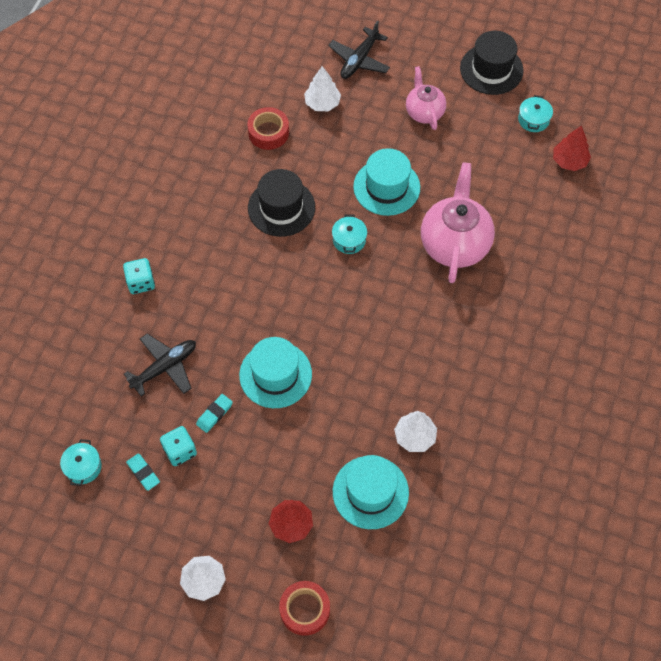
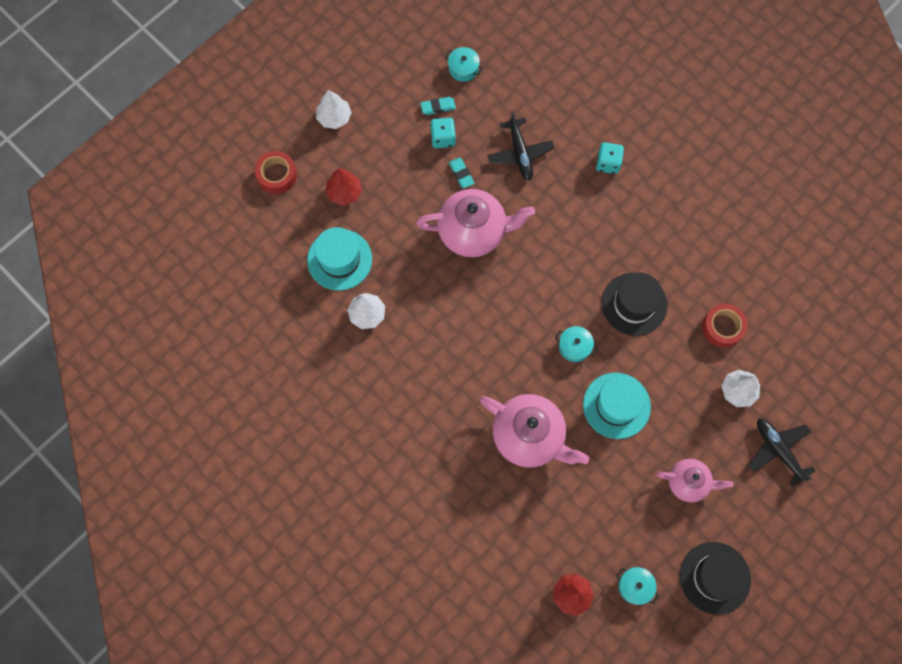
camera: 115 degrees right, 10 degrees up
turquoise hat [239,337,312,408] -> pink teapot [416,189,535,257]

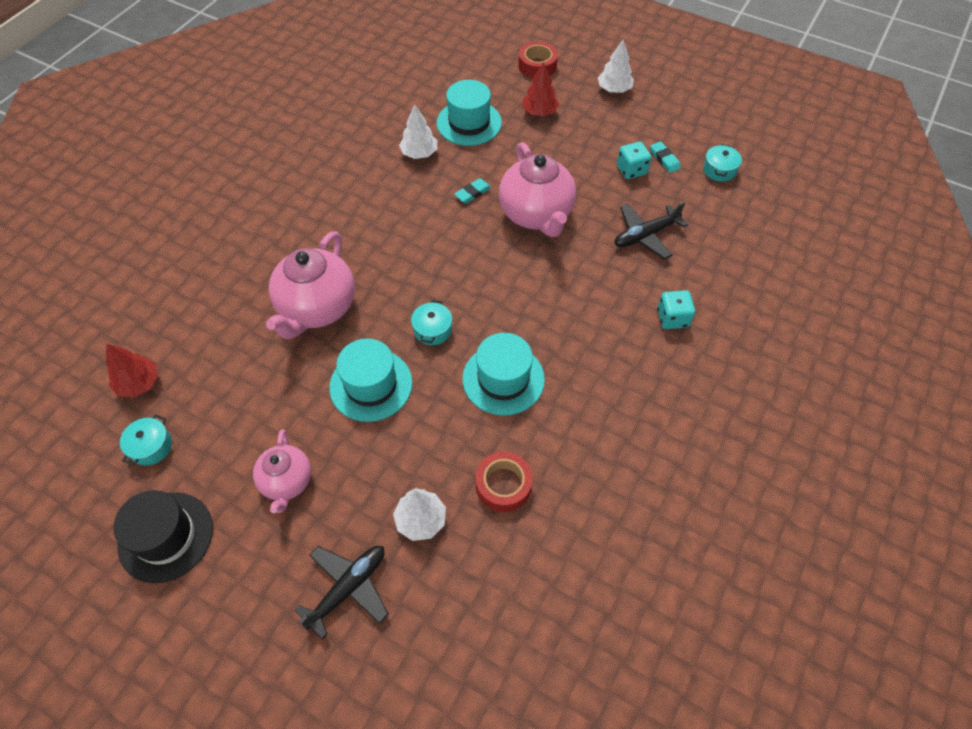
camera: 75 degrees right, 15 degrees down
turquoise eraser [449,157,474,189] -> turquoise eraser moved to [454,178,492,203]
black hat [602,273,668,336] -> turquoise hat [462,333,545,416]

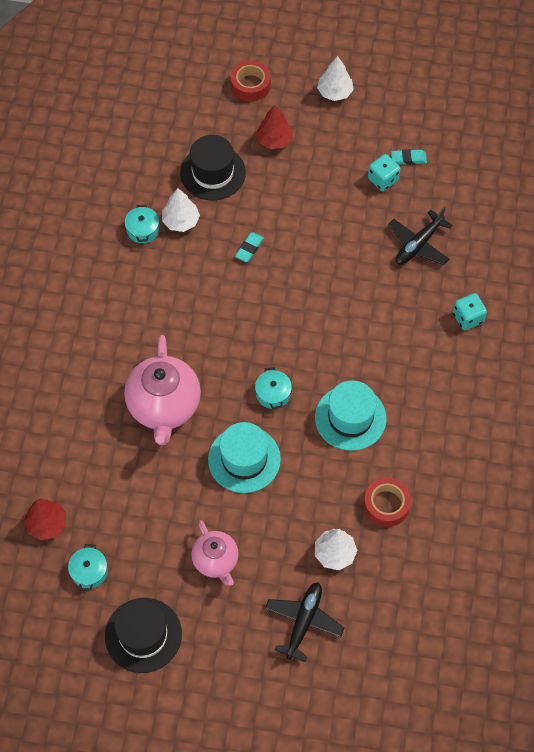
camera: 20 degrees left, 5 degrees up
turquoise hat [437,80,502,146] -> black hat [180,135,246,200]
pink teapot [499,142,576,237] -> none
turquoise eraser [650,141,681,173] -> turquoise eraser turned 45 degrees counterclockwise [391,149,427,165]
turquoise pot [703,144,742,181] -> turquoise pot moved to [124,205,159,243]

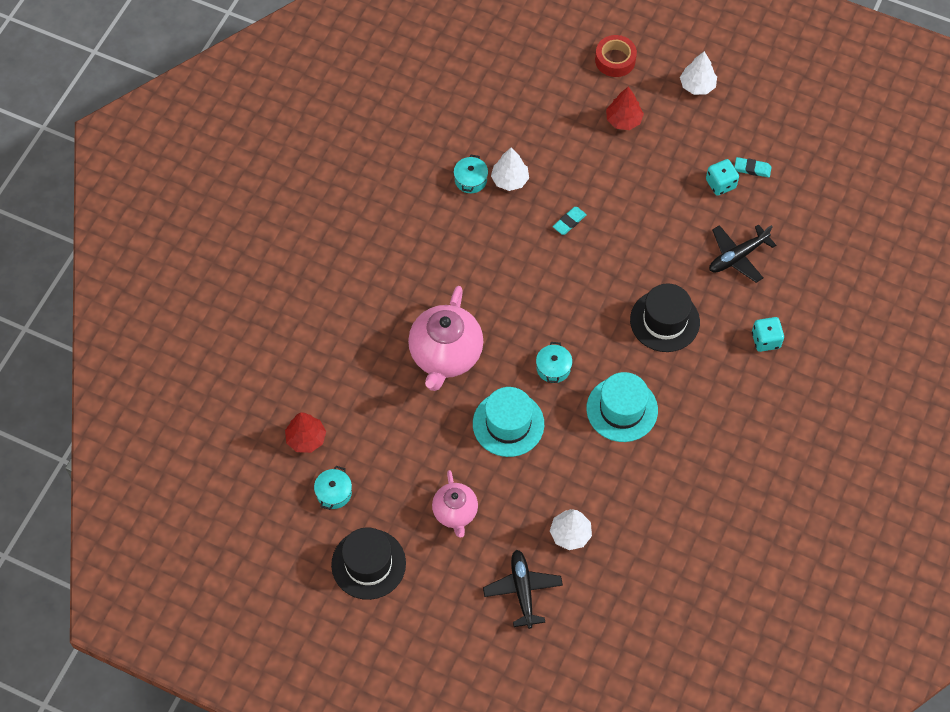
camera: 15 degrees right, 0 degrees up
black hat [180,135,246,200] -> black hat moved to [630,283,700,352]
black plane [265,582,344,662] -> black plane turned 45 degrees counterclockwise [483,550,563,629]
red tape [364,477,411,527] -> none

